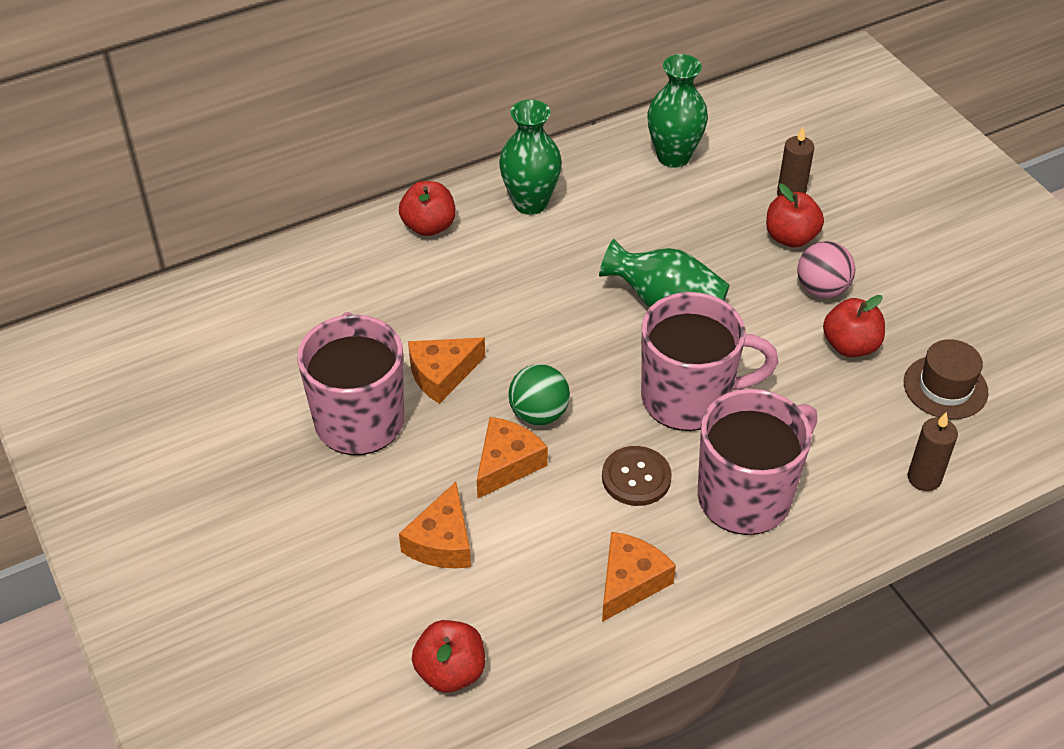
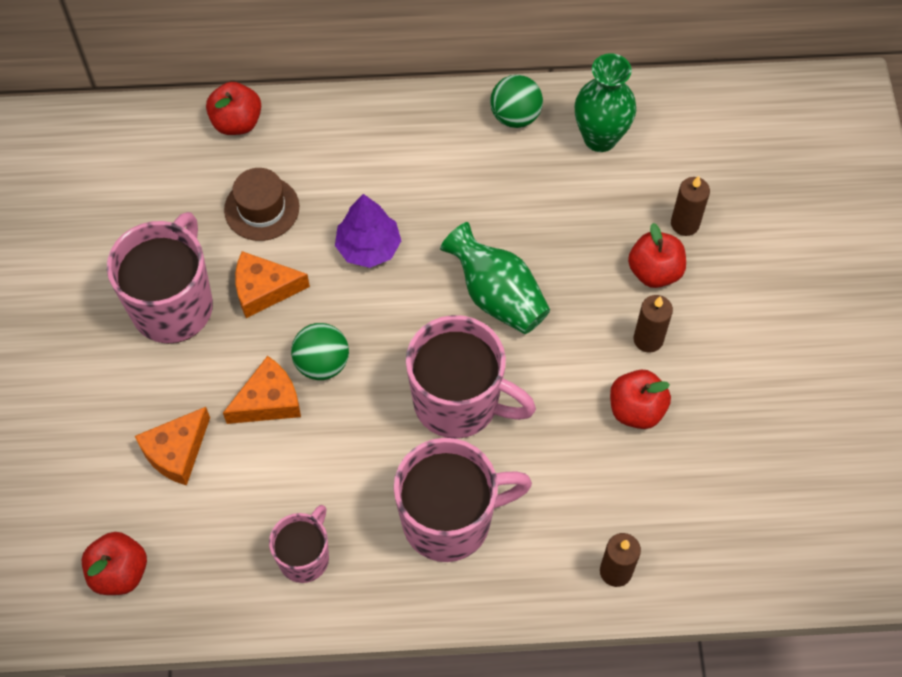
camera: 25 degrees right, 15 degrees up
red apple [399,181,456,236] -> red apple moved to [206,82,261,135]
green vase [499,100,562,215] -> none
brown button [602,446,672,506] -> none
orange cheese [602,532,676,622] -> pink mug [269,505,329,583]
pink ball [797,241,855,298] -> brown candle [634,295,673,353]
brown hat [904,339,988,419] -> brown hat moved to [224,168,299,241]
none -> purple tree [335,194,401,268]
none -> green ball [490,75,543,128]

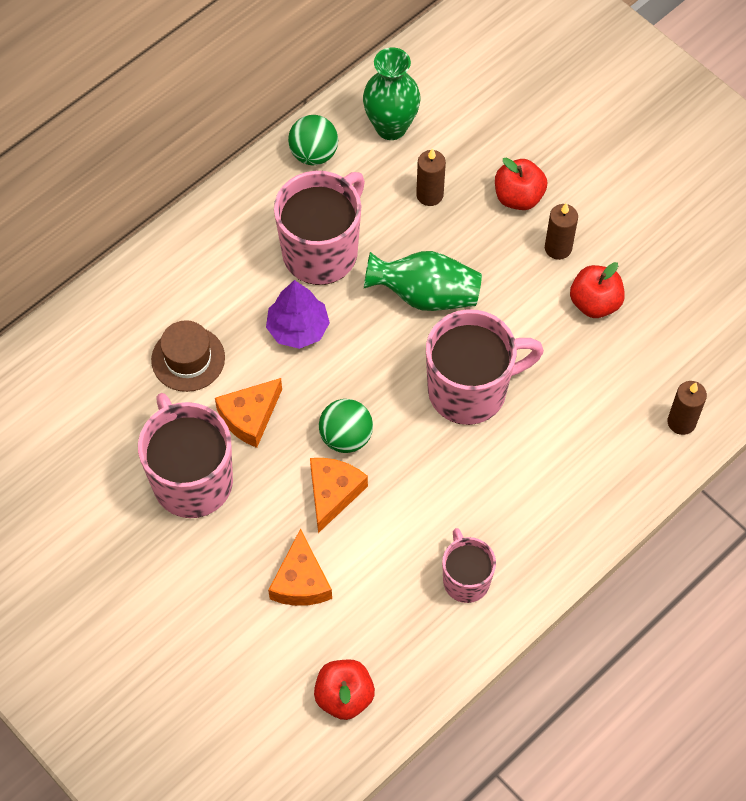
camera: 40 degrees left, 0 degrees up
red apple [206,82,261,135] -> none
pink mug [394,438,532,562] -> pink mug moved to [274,171,365,285]
brown candle [671,176,710,236] -> brown candle moved to [416,148,446,206]

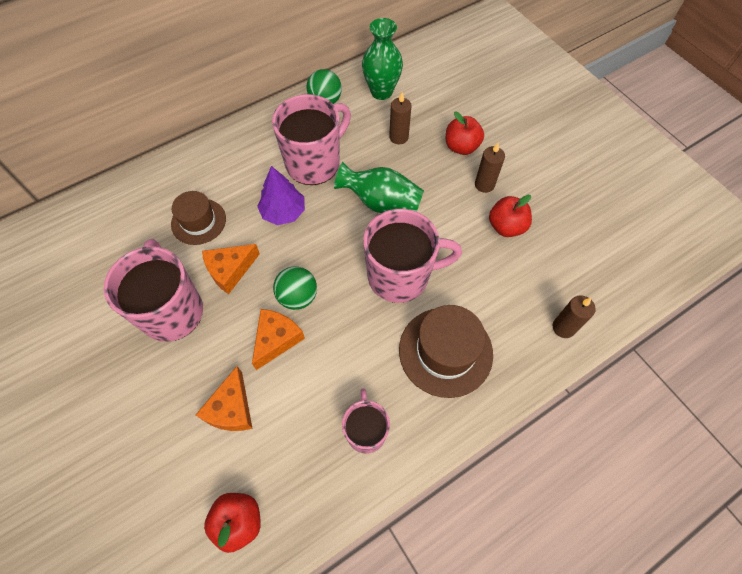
camera: 10 degrees right, 0 degrees up
none -> brown hat [399,305,493,398]

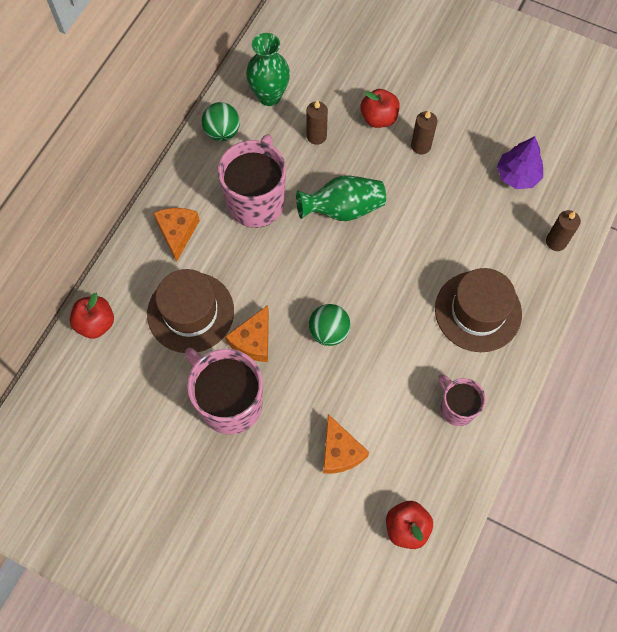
camera: 30 degrees left, 5 degrees up
brown hat [171,191,226,245] -> brown hat [147,269,234,353], size x1.52
orange cheese [252,309,305,370] -> orange cheese moved to [153,208,200,262]
purple tree [257,166,305,225] -> purple tree moved to [497,136,543,189]
pink mug [363,209,462,303] -> none
red apple [489,195,532,237] -> red apple moved to [70,293,114,339]

